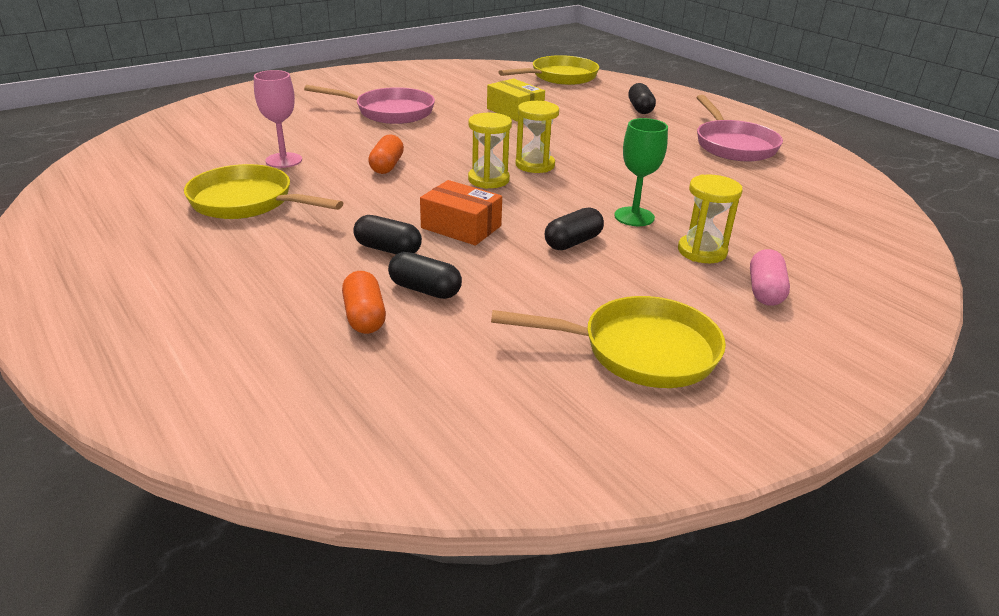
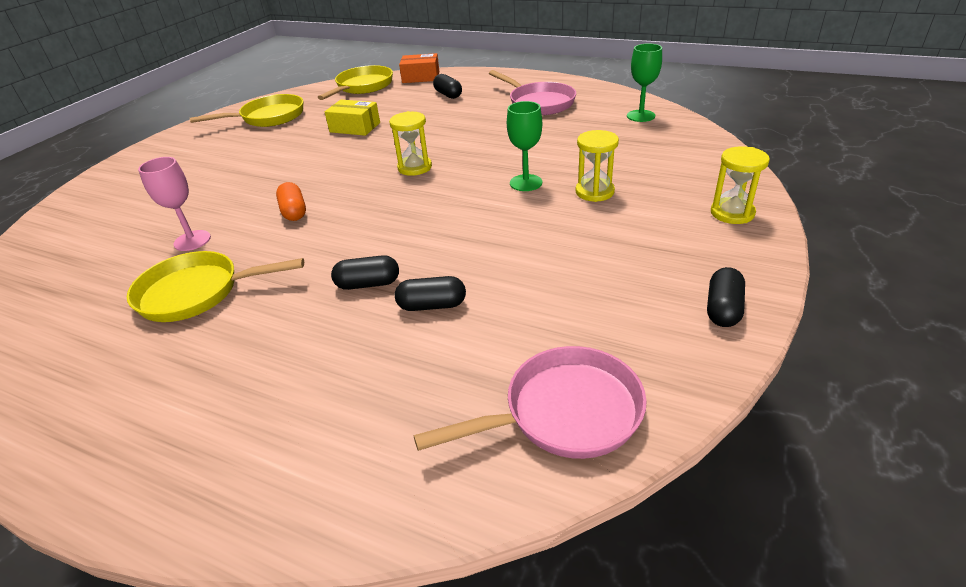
camera: 25 degrees left, 5 degrees up
pink pan [304,85,435,124] -> pink pan moved to [414,346,647,459]
orange capsule [342,271,386,334] -> none
orange box [420,180,502,246] -> orange box moved to [399,53,439,83]
yellow hourglass [468,113,512,189] -> yellow hourglass moved to [711,146,770,224]
yellow pan [491,296,726,388] -> yellow pan moved to [190,94,304,127]
black capsule [545,207,604,250] -> black capsule moved to [707,267,745,327]
pink capsule [750,249,790,306] -> none
none -> green goblet [627,43,662,122]

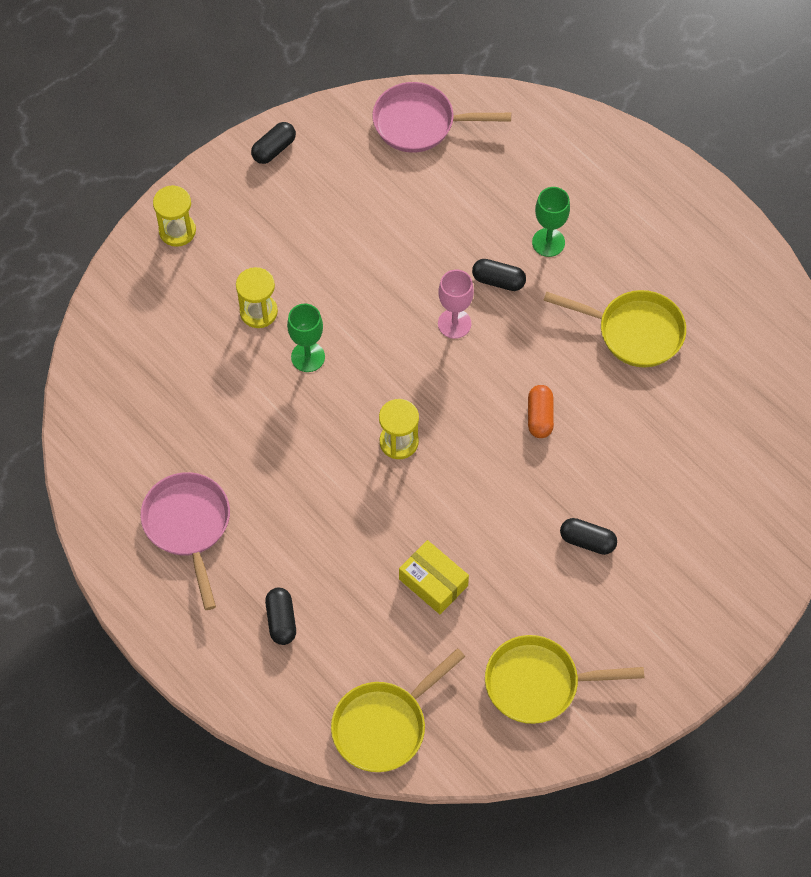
camera: 160 degrees left, 25 degrees up
pink goblet [138,157,211,251] -> pink goblet moved to [438,270,474,339]
black capsule [395,276,466,311] -> black capsule moved to [560,518,617,555]
orange box [399,53,439,83] -> none
green goblet [627,43,662,122] -> green goblet moved to [532,187,570,257]

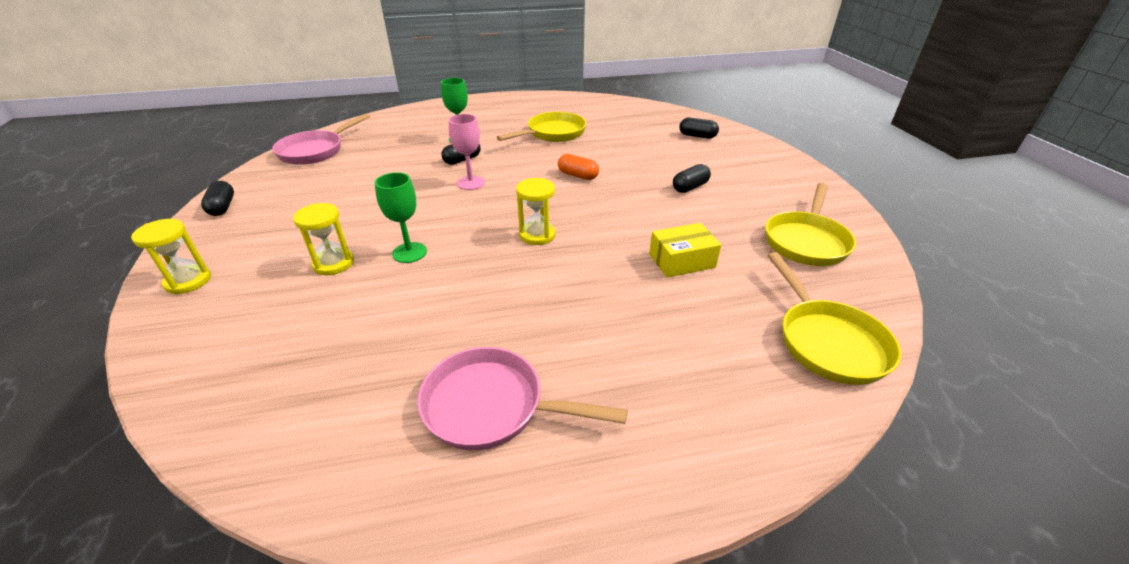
camera: 60 degrees left, 25 degrees down
black capsule [265,588,296,645] -> black capsule moved to [679,118,719,138]

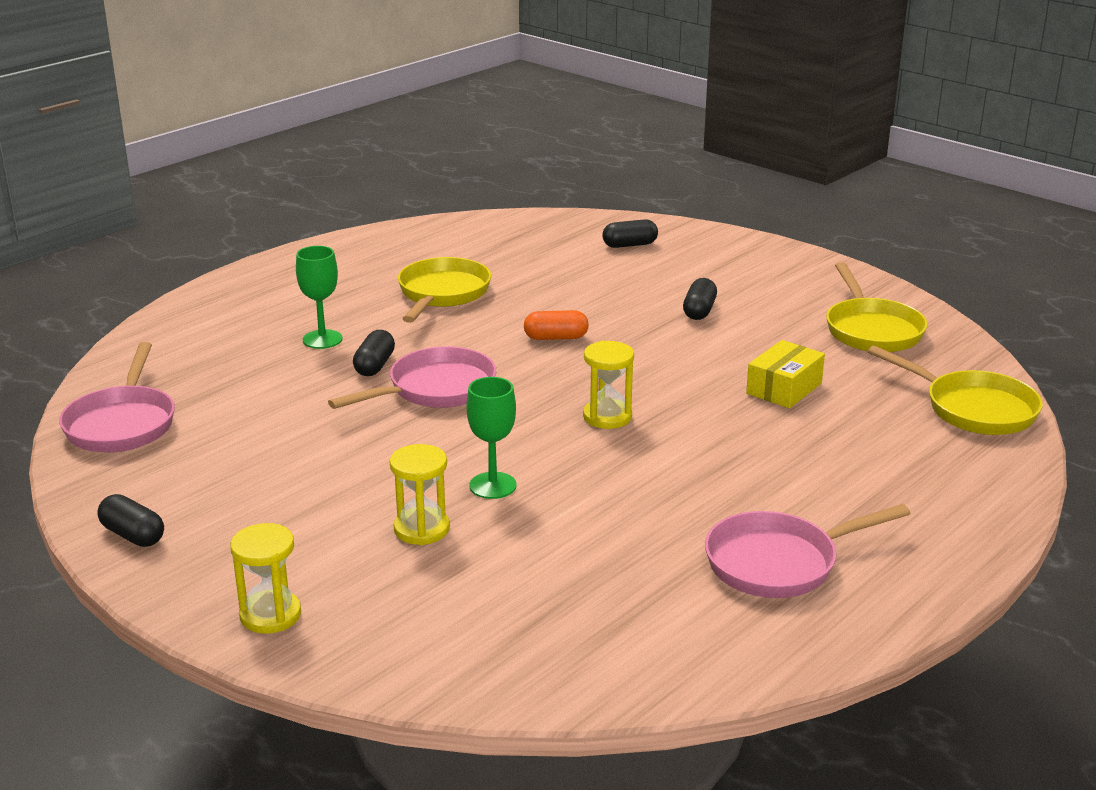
camera: 35 degrees left, 10 degrees down
pink goblet [449,114,485,190] -> pink pan [328,346,496,409]

